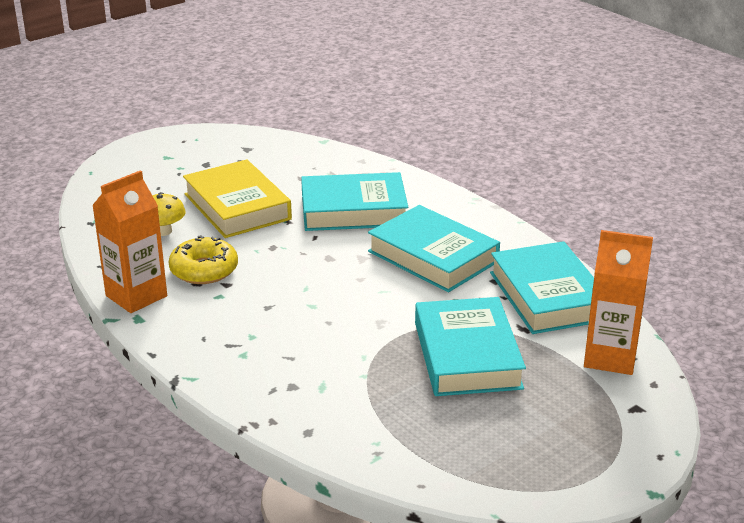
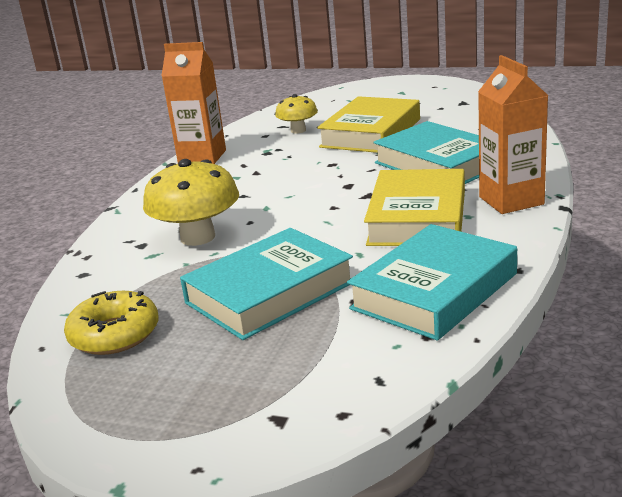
camera: 60 degrees right, 5 degrees down
yellow donut [169,235,238,284] -> yellow donut moved to [64,291,159,355]
turquoise book [368,205,500,292] -> yellow book [364,169,465,246]
orange carton [584,230,653,375] -> orange carton moved to [478,55,548,214]
none -> yellow mushroom [143,159,239,246]

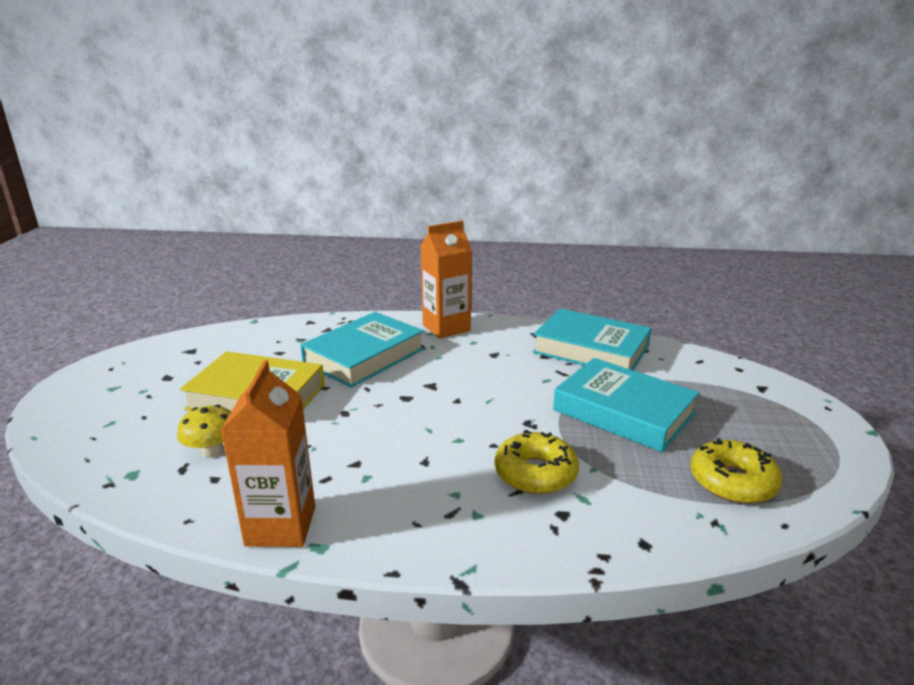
camera: 105 degrees left, 0 degrees up
yellow mushroom [143,159,239,246] -> yellow donut [495,430,579,494]
yellow book [364,169,465,246] -> none

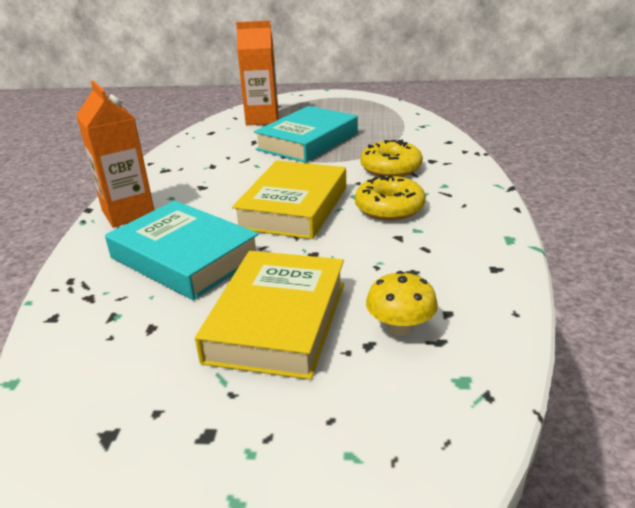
camera: 90 degrees left, 5 degrees up
orange carton [220,360,315,547] -> orange carton moved to [236,20,279,125]
turquoise book [533,308,652,371] -> none
yellow donut [691,438,783,504] -> yellow donut moved to [355,174,426,220]
none -> yellow book [232,161,346,239]

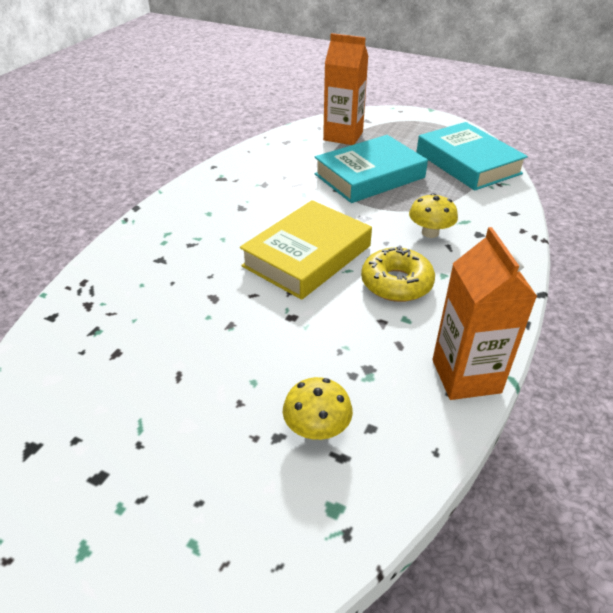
camera: 20 degrees right, 10 degrees up
orange carton [76,80,154,228] -> orange carton moved to [432,227,537,400]
turquoise book [105,201,259,300] -> turquoise book moved to [417,122,528,191]
yellow book [195,251,344,380] -> none
yellow donut [360,140,423,177] -> yellow mushroom [409,193,458,238]

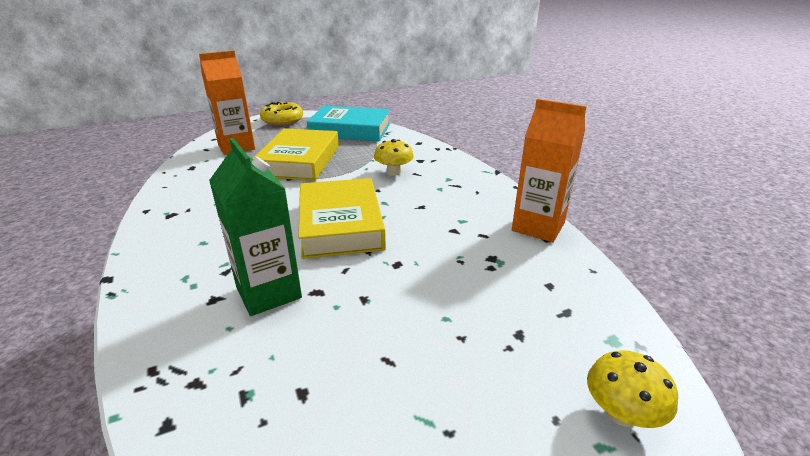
camera: 50 degrees left, 10 degrees down
yellow mushroom [283,377,353,440] -> yellow mushroom moved to [587,350,678,428]
turquoise book [314,135,428,203] -> yellow book [252,128,339,181]
yellow donut [361,245,435,302] -> yellow donut moved to [260,102,303,125]
none -> green carton [209,138,302,316]

